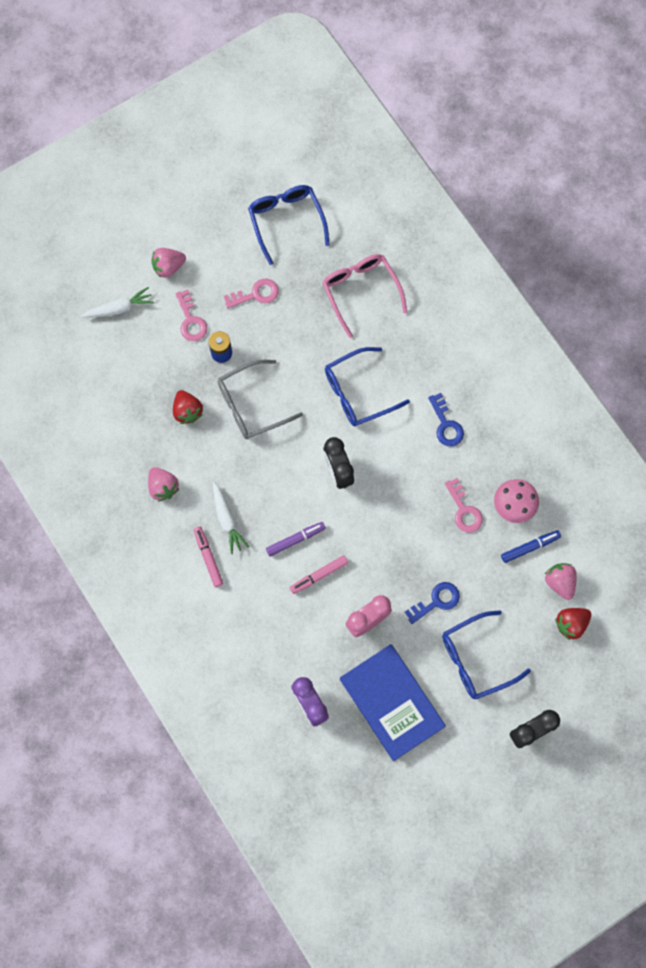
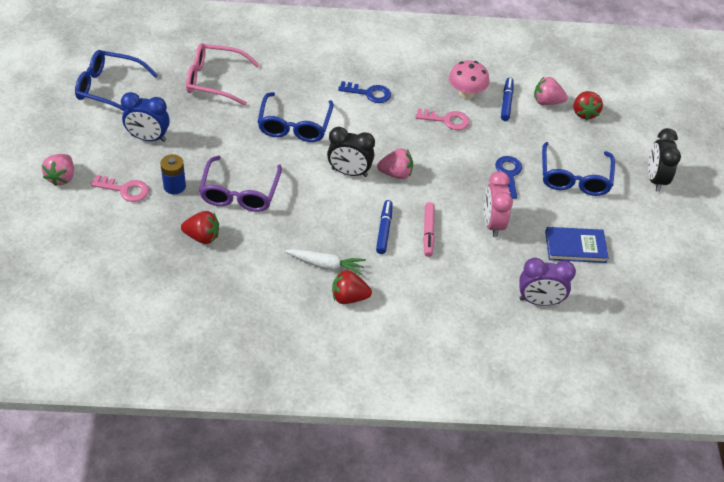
camera: 60 degrees left, 25 degrees down
white carrot [81,287,154,318] -> none
pink strawberry [148,467,180,502] -> pink strawberry moved to [377,148,413,179]
pink marker [194,527,223,587] -> red strawberry [332,270,372,304]
grey glasses [218,360,303,439] -> purple glasses [199,156,282,212]
pink key [224,279,279,308] -> blue clock [121,92,170,142]
purple marker [266,522,326,556] -> blue marker [376,200,393,254]
blue book [340,644,446,761] -> blue book [545,227,609,263], size x0.60

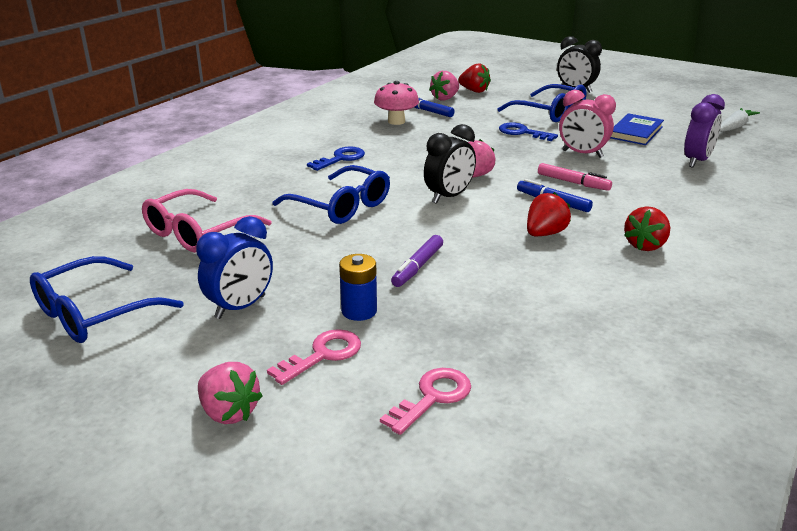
camera: 55 degrees left, 20 degrees down
red strawberry [181,211,219,244] -> red strawberry moved to [527,192,571,236]
purple glasses [199,156,282,212] -> purple marker [391,235,443,287]
white carrot [285,249,366,276] -> white carrot moved to [720,108,760,132]
pink key [415,108,469,130] -> pink key moved to [380,368,471,435]

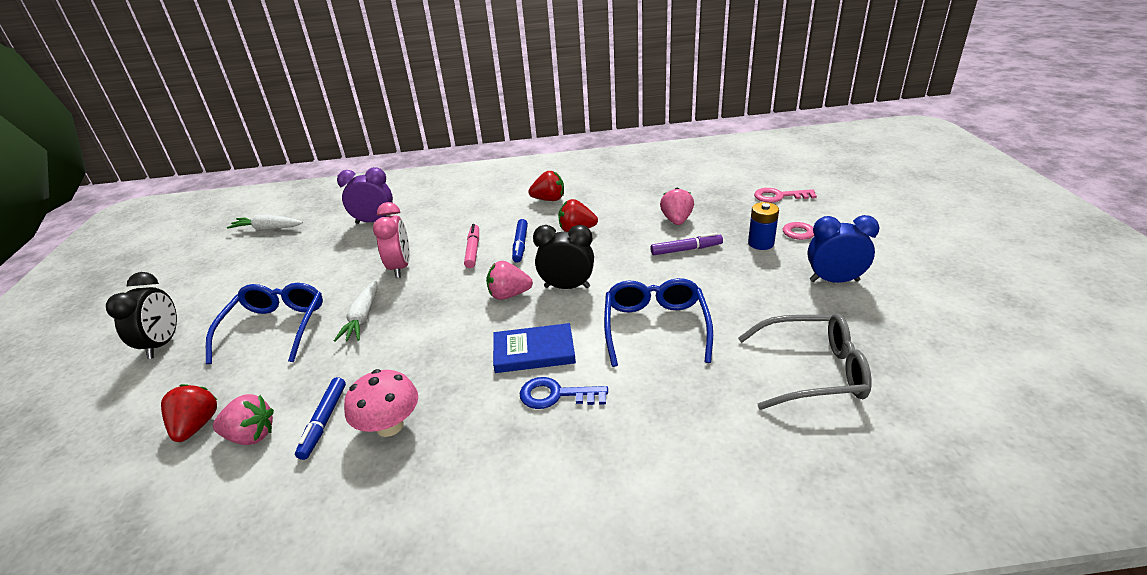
camera: 125 degrees left, 5 degrees up
blue glasses [30,256,184,343] -> none
pink glasses [142,189,272,253] -> grey glasses [738,313,872,410]
pink strawberry [198,362,263,424] -> pink strawberry moved to [660,187,694,225]
blue key [499,122,558,141] -> white carrot [334,281,378,342]
blue book [611,113,664,145] -> blue book moved to [493,323,576,373]

